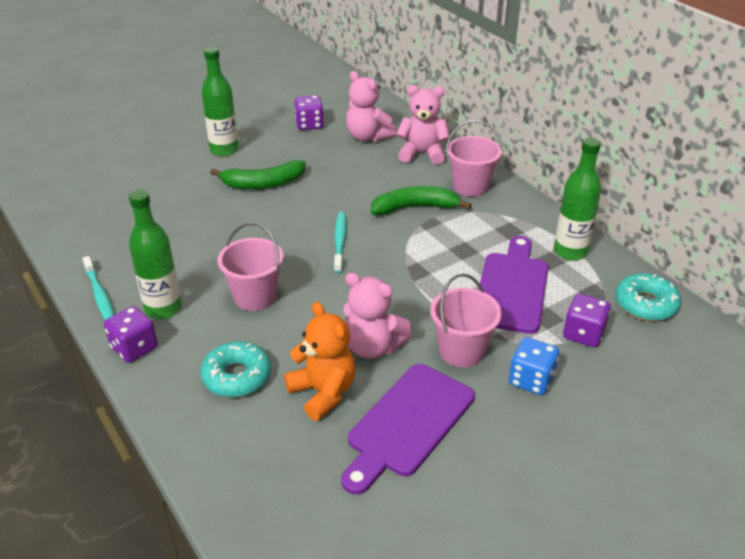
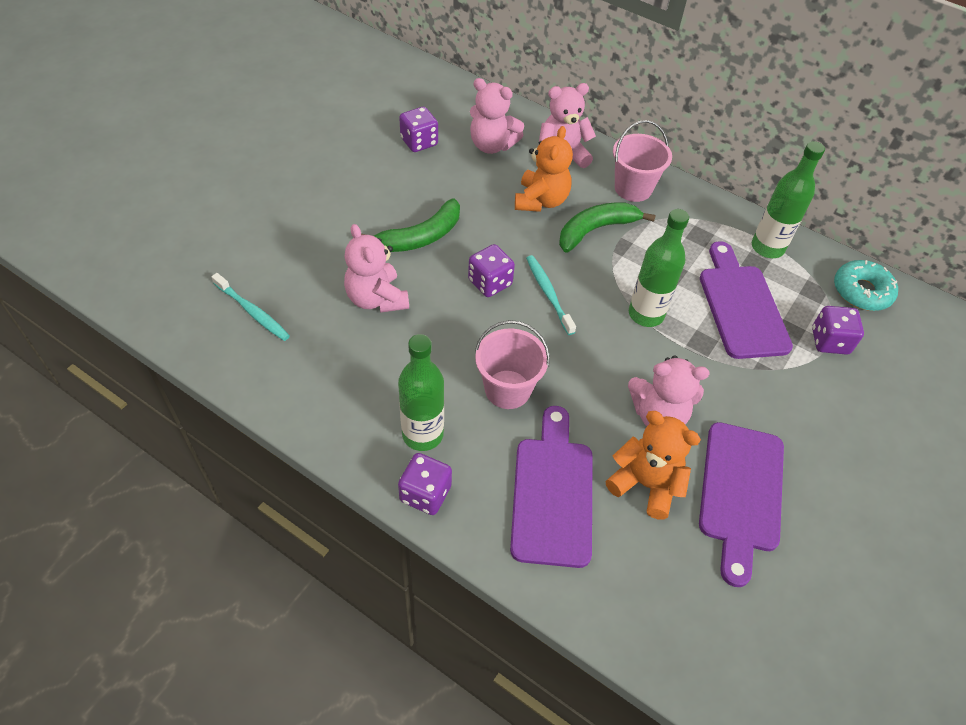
camera: 25 degrees left, 15 degrees up
turquoise toothbrush [82,256,114,320] -> turquoise toothbrush moved to [211,273,290,341]
turquoise donut [200,341,271,397] -> purple cutting board [510,406,593,568]
green bottle [202,47,239,157] -> green bottle moved to [629,209,689,327]
pink bucket [430,273,502,367] -> none
blue dice [509,337,559,395] -> none
none -> pink teddy bear [344,224,409,313]
none -> purple dice [468,244,515,297]
none -> orange teddy bear [515,126,573,212]

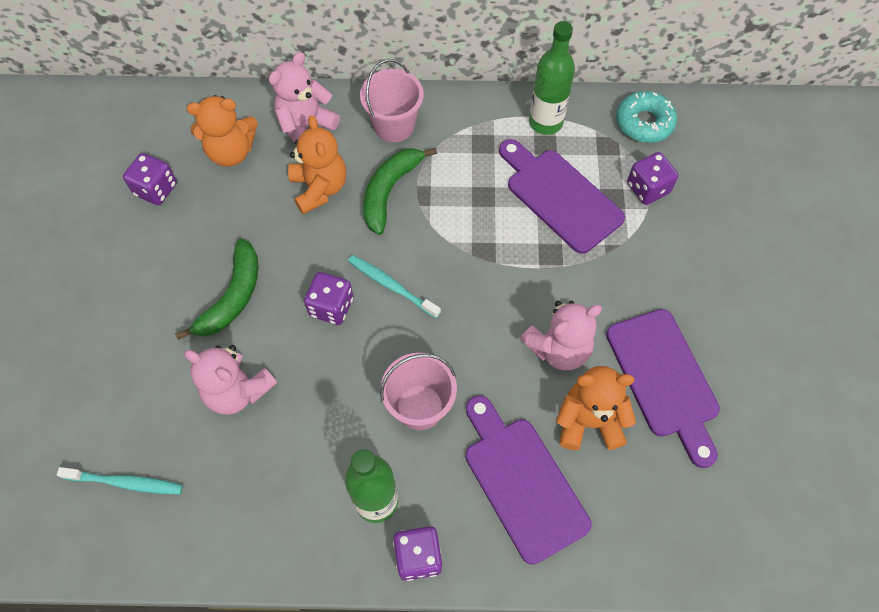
camera: 30 degrees left, 10 degrees up
pink teddy bear [470,78,524,154] -> orange teddy bear [187,95,258,166]
green bottle [629,209,689,327] -> none

